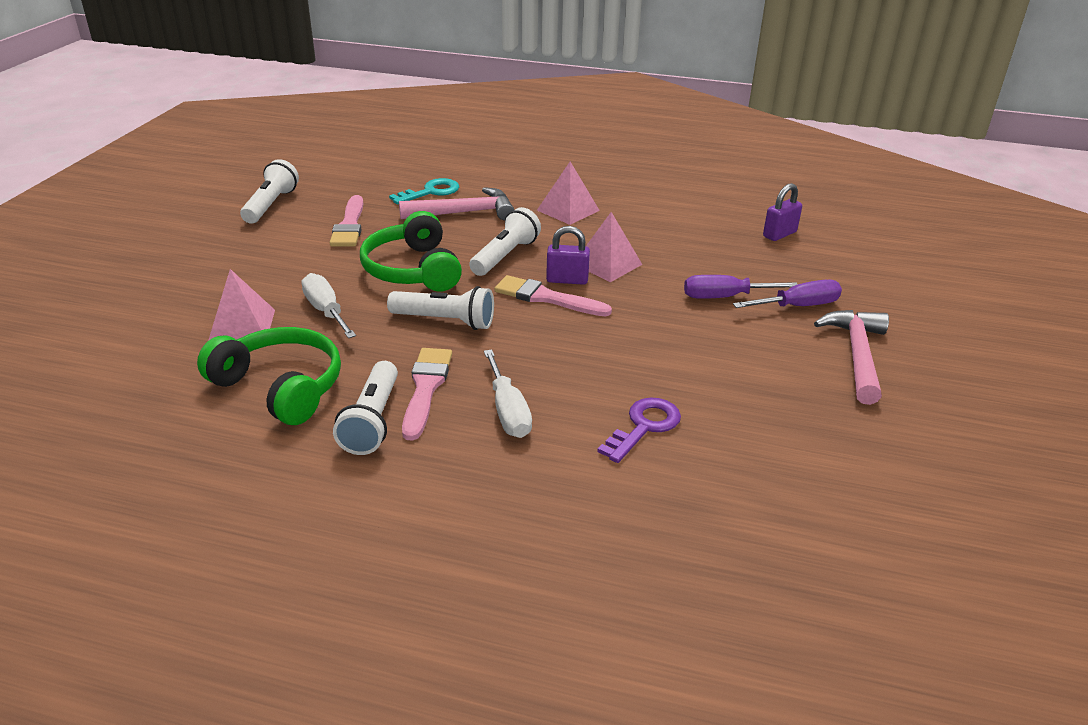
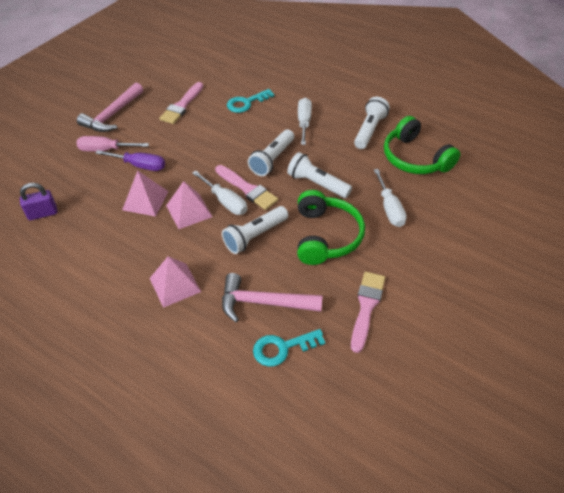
camera: 160 degrees left, 15 degrees up
pink pyramid [208,269,275,341] -> pink pyramid moved to [122,171,169,216]
white flashlight [240,159,299,224] -> white flashlight moved to [248,129,294,176]
pink brush [402,348,452,441] -> pink brush moved to [159,82,203,124]
purple padlock [546,226,590,285] -> white screwdriver [192,171,247,215]
purple key [597,398,681,463] -> turquoise key [227,89,275,113]
purple screwdriver [733,280,842,308] -> pink screwdriver [76,136,149,152]

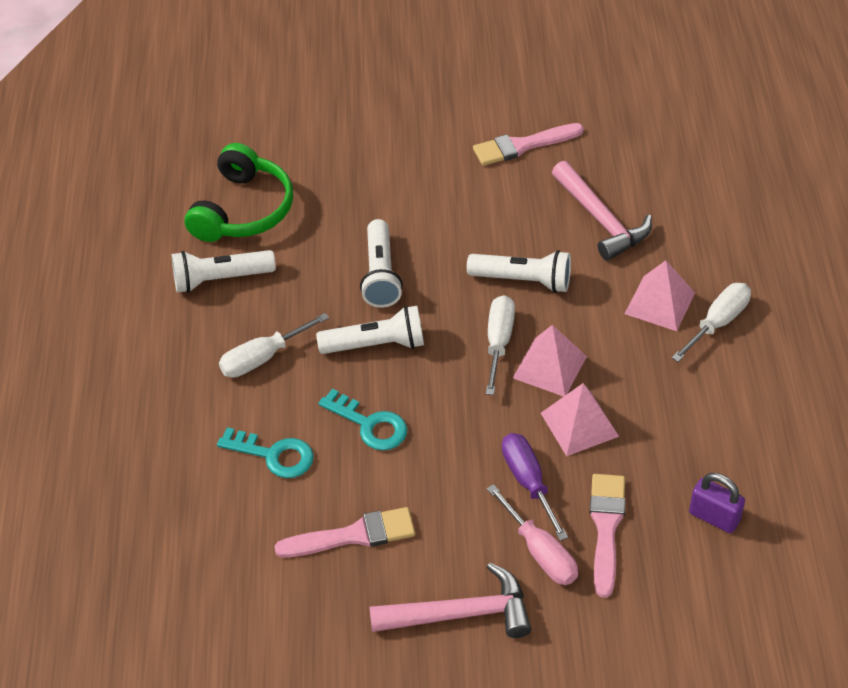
camera: 125 degrees left, 0 degrees up
pink brush [215,165,278,210] -> pink brush moved to [590,474,625,598]
turquoise key [253,329,326,367] -> turquoise key moved to [318,389,407,450]
green headphones [297,190,365,265] -> none
white screwdriver [374,169,407,227] -> white screwdriver moved to [672,283,751,362]

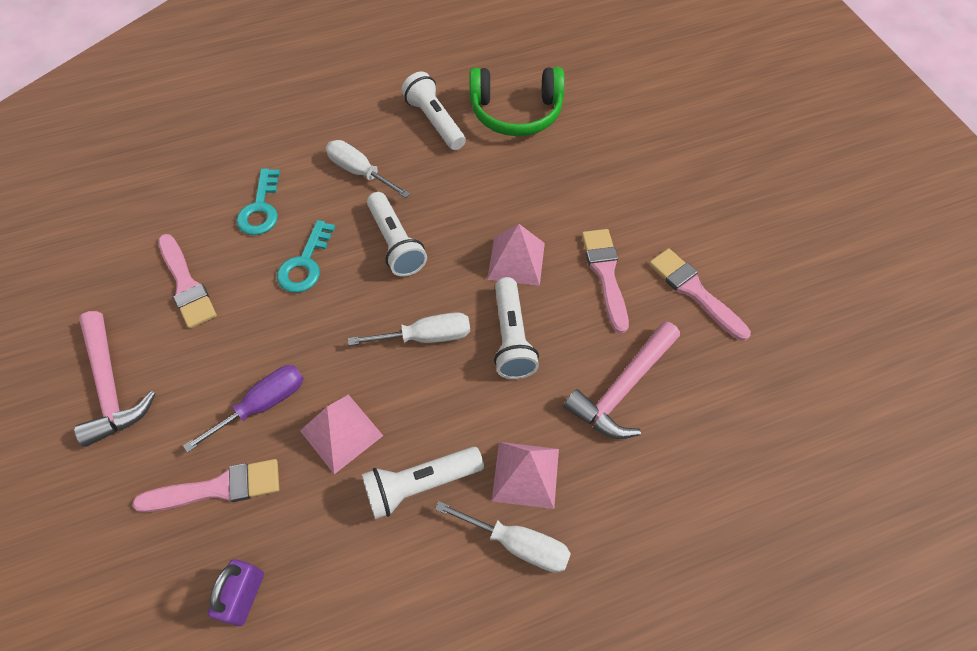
camera: 70 degrees right, 10 degrees up
white flashlight [360,219,403,308] -> white flashlight moved to [362,446,484,519]
pink screwdriver [487,484,578,585] -> none
pink pyramid [513,325,587,397] -> pink pyramid moved to [487,224,545,286]
none -> pink brush [582,229,629,333]

